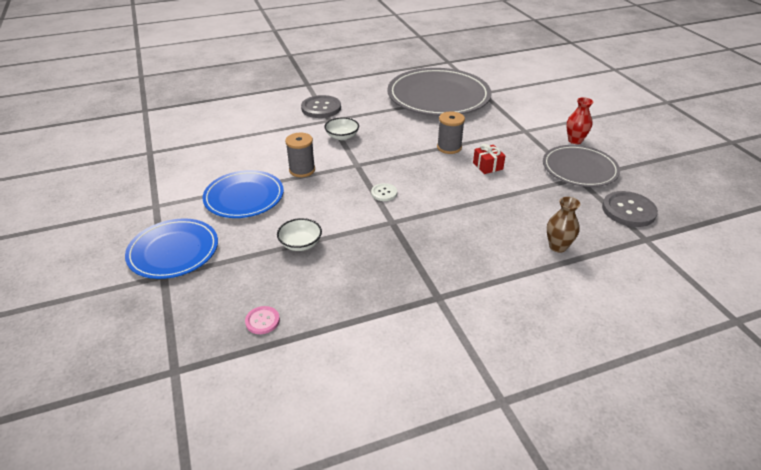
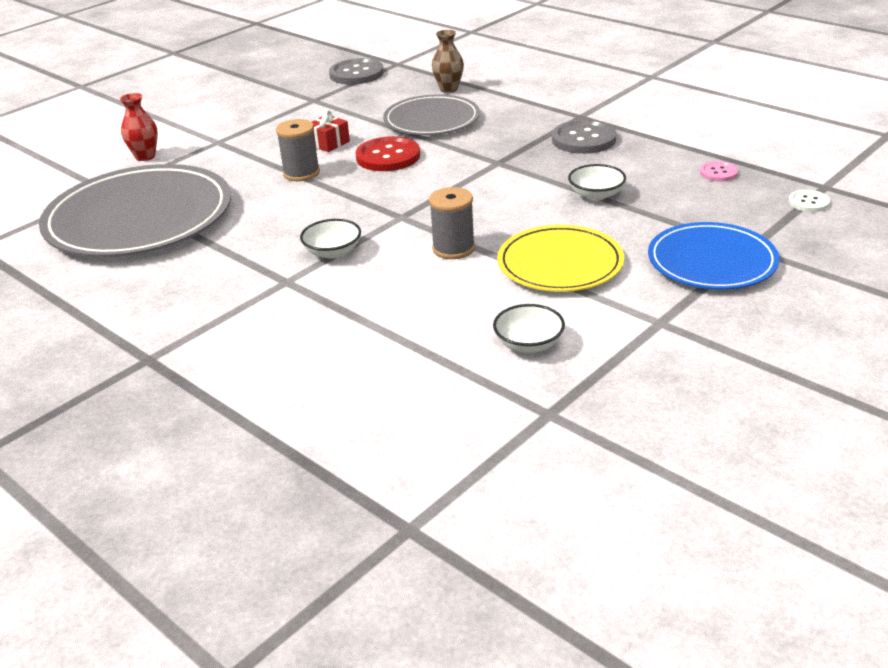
camera: 115 degrees left, 5 degrees down
blue plate [202,170,284,218] -> yellow plate [497,225,624,292]
grey button [301,95,341,118] -> grey button moved to [552,120,617,154]
white button [371,183,397,201] -> white button moved to [788,190,830,212]
grey plate [543,145,620,187] -> grey plate moved to [383,94,480,135]
red vase [567,97,593,144] -> red vase moved to [120,93,158,161]
none -> red button [355,136,420,171]
none -> white bowl [493,304,565,353]

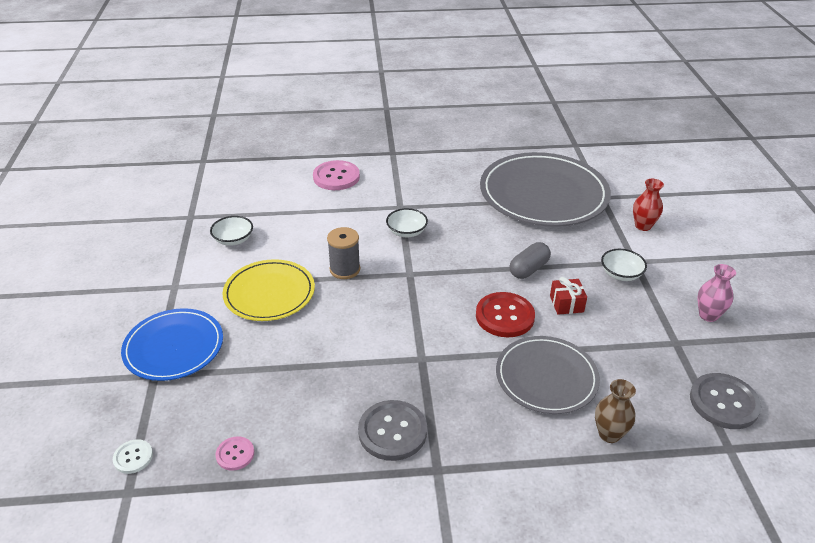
camera: 130 degrees right, 5 degrees up
grey spool [276,119,320,181] -> grey capsule [509,242,551,279]
white bowl [568,164,626,200] -> white bowl moved to [601,249,647,281]
none -> pink button [313,160,360,190]
none -> pink vase [697,264,736,322]

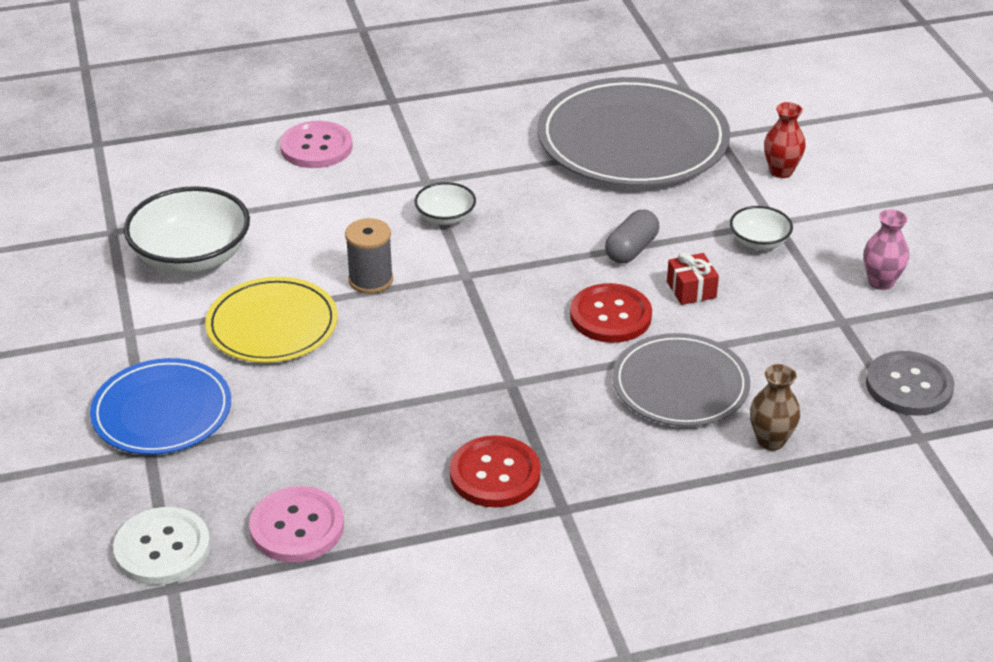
camera: 10 degrees left, 0 degrees up
white button [113,439,153,474] -> white button [113,507,210,585], size x1.88
white bowl [210,216,253,246] -> white bowl [124,186,250,274], size x1.95
pink button [215,436,254,471] -> pink button [249,486,344,563], size x1.88
grey button [358,400,427,461] -> red button [450,435,541,507]

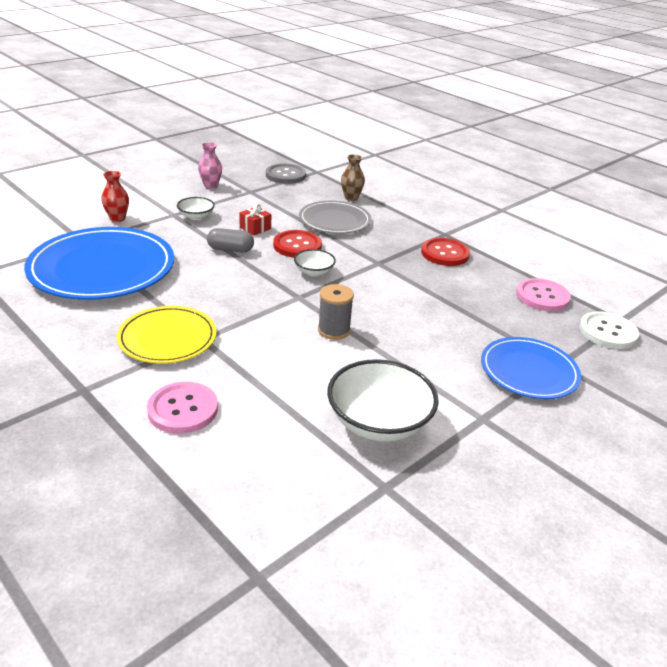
camera: 120 degrees left, 5 degrees down
yellow plate [205,277,338,363] -> yellow plate moved to [117,306,217,364]
white bowl [414,182,476,225] -> white bowl moved to [294,249,336,276]
grey plate [538,77,730,187] -> blue plate [24,227,174,300]

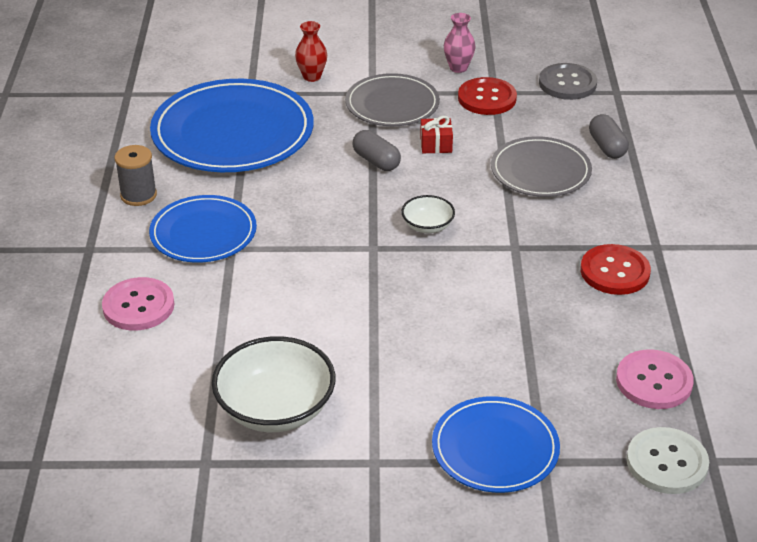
camera: 45 degrees right, 5 degrees up
yellow plate [117,306,217,364] -> blue plate [149,195,257,263]
white bowl [177,197,215,220] -> grey plate [345,73,440,126]
red button [273,230,322,258] -> red button moved to [458,77,517,115]
grey spool [318,284,354,340] -> grey spool moved to [114,145,157,206]
brown vase [341,154,365,201] -> grey capsule [589,114,629,159]

